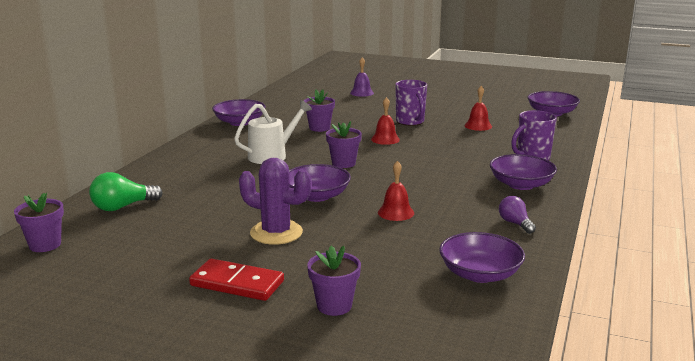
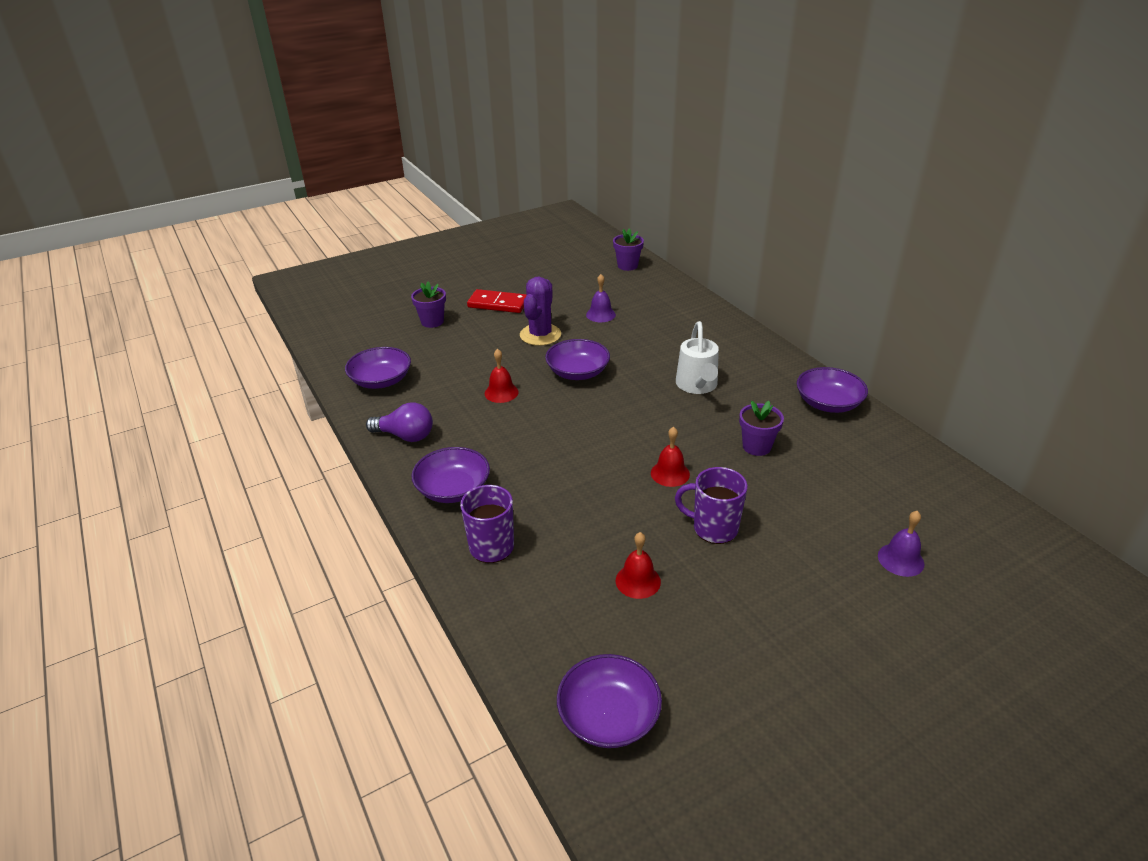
camera: 130 degrees right, 15 degrees up
green light bulb [89,172,162,211] -> none
red domino [189,258,284,301] -> red domino turned 45 degrees clockwise [467,289,527,313]
purple cactus [239,158,311,245] -> purple cactus turned 45 degrees counterclockwise [520,277,561,346]
purple flower pot [326,121,362,168] -> none
purple light bulb [499,196,536,234] -> purple light bulb [366,402,433,442], size x1.51
none -> purple bell [586,274,616,322]

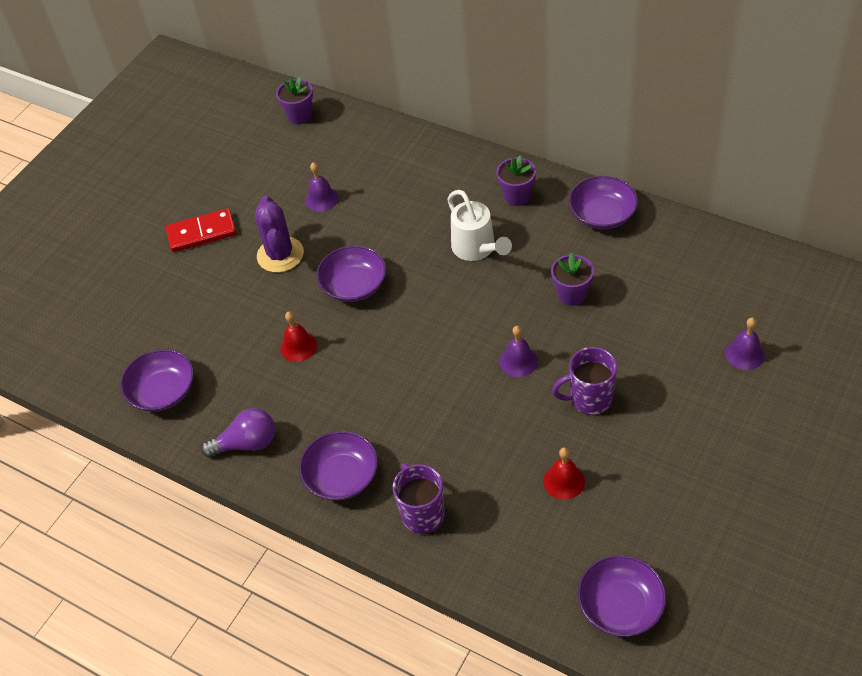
camera: 25 degrees left, 15 degrees up
purple flower pot [411,282,446,328] -> purple flower pot moved to [496,155,536,206]
red bell [651,427,690,487] -> purple bell [499,326,538,377]

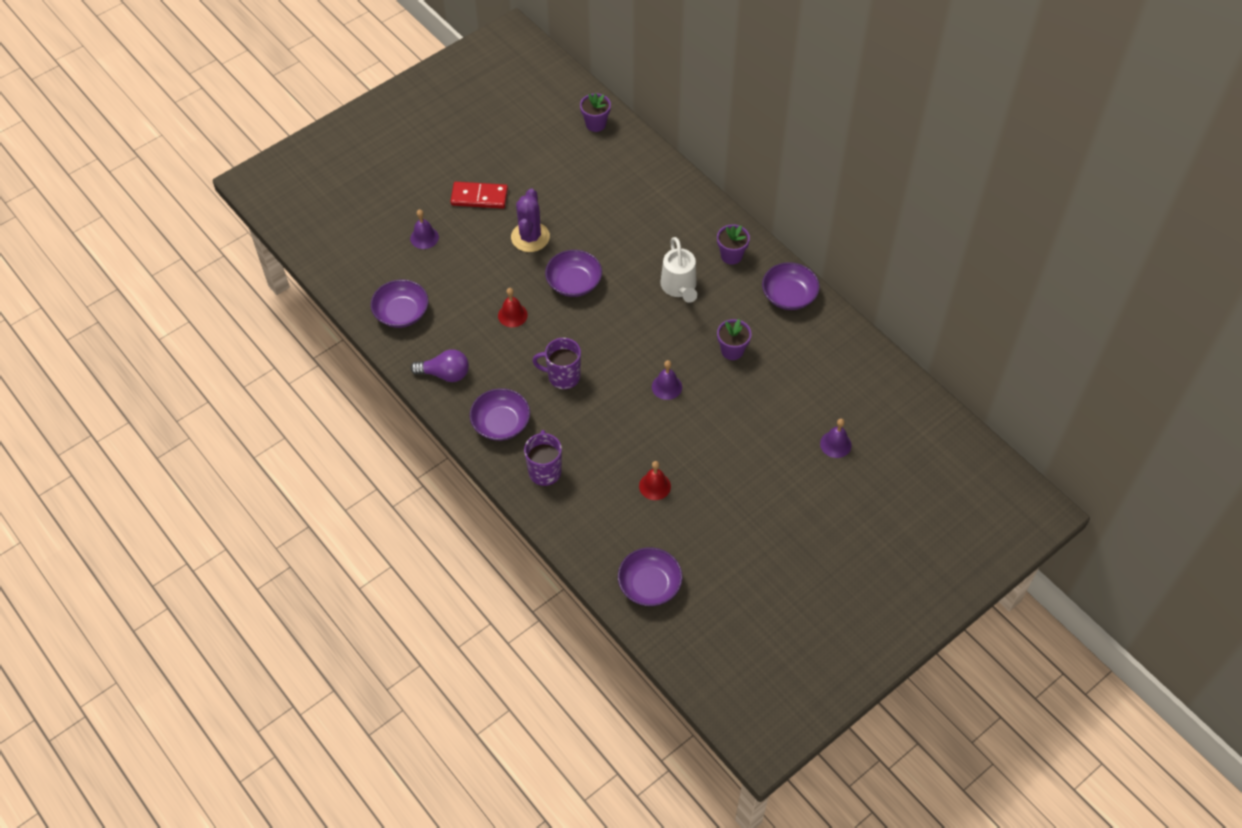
camera: 15 degrees right, 5 degrees up
purple bell [305,162,339,212] -> purple bell moved to [410,209,439,249]
purple mug [552,347,617,415] -> purple mug moved to [532,338,581,390]

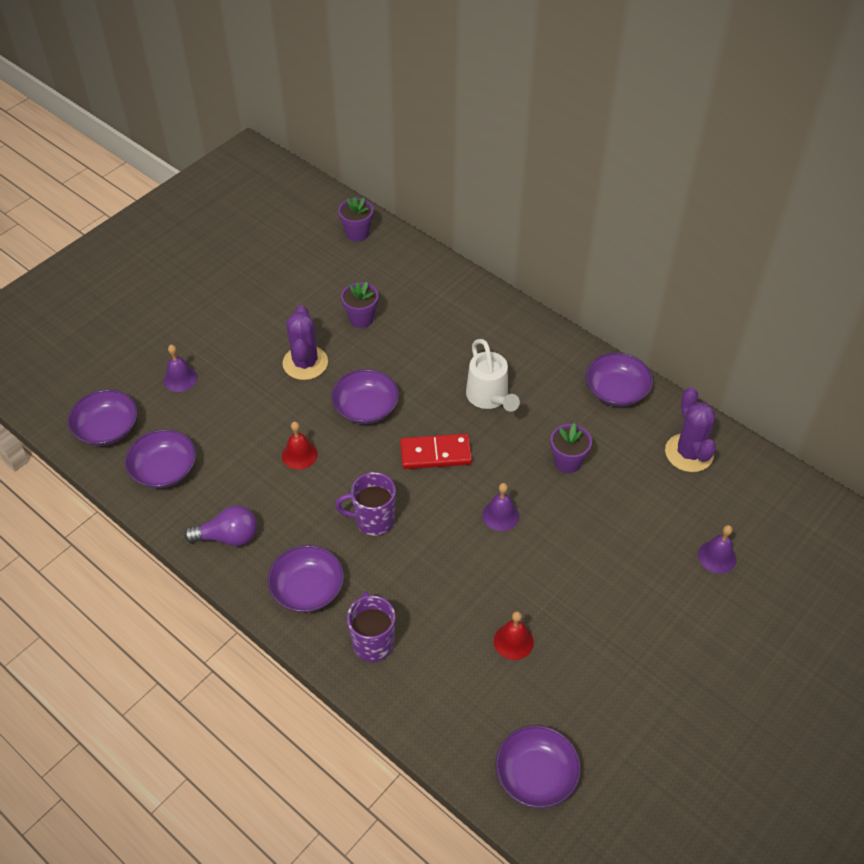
camera: 10 degrees left, 5 degrees down
red domino [450,182,508,209] -> red domino moved to [400,434,472,469]
purple flower pot [717,224,750,265] -> purple flower pot moved to [341,282,378,328]
none -> purple bowl [68,389,138,446]
none -> purple cactus [665,387,716,472]

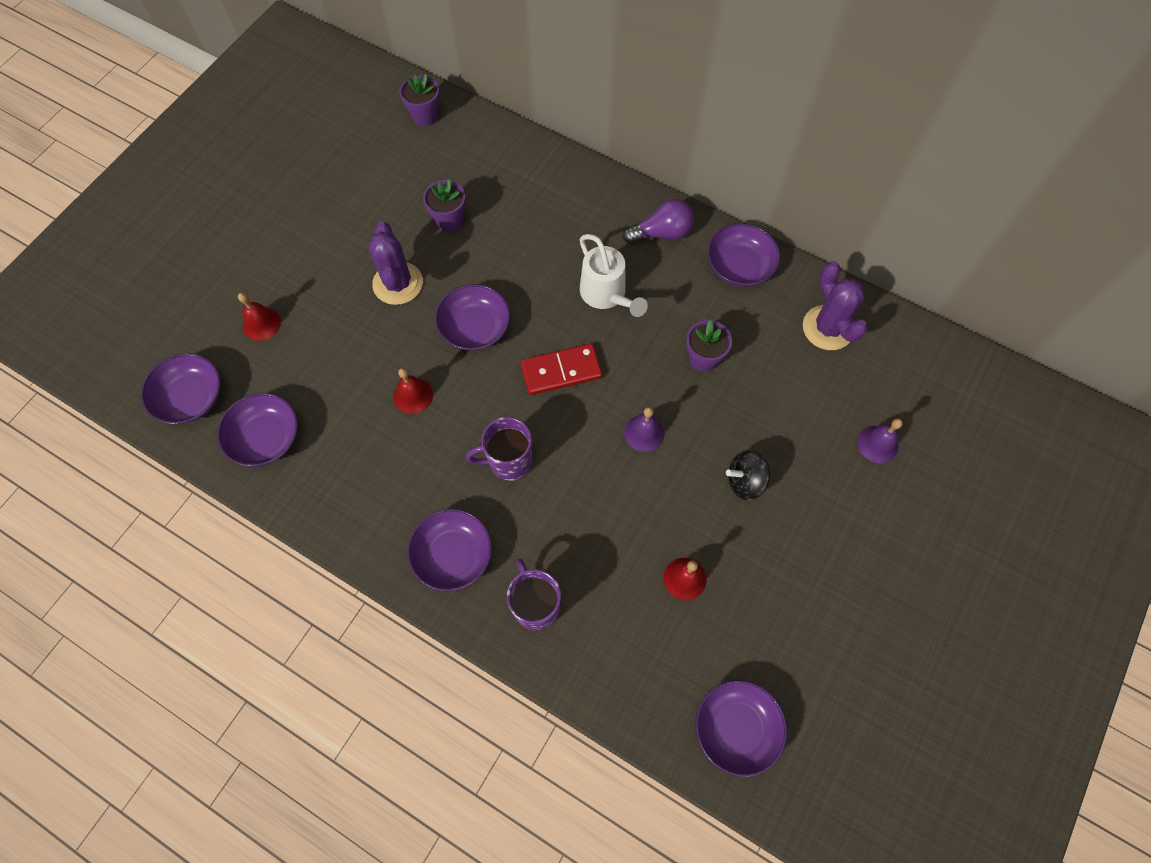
camera: 10 degrees left, 15 degrees up
purple bell [163,345,198,392] -> red bell [238,292,281,341]
purple light bulb [184,505,257,546] -> purple light bulb moved to [623,199,694,243]
none -> black spinning top [726,449,771,500]

